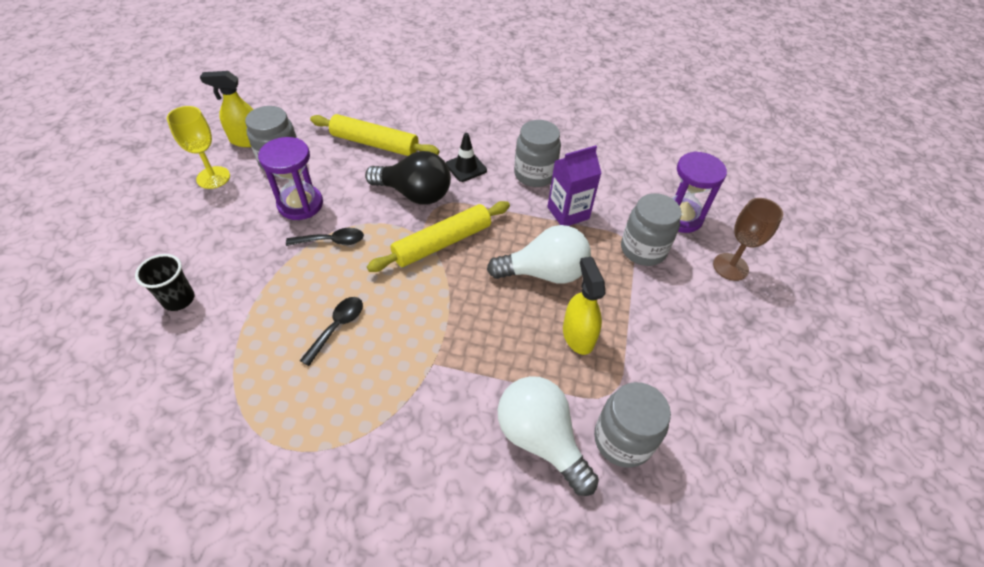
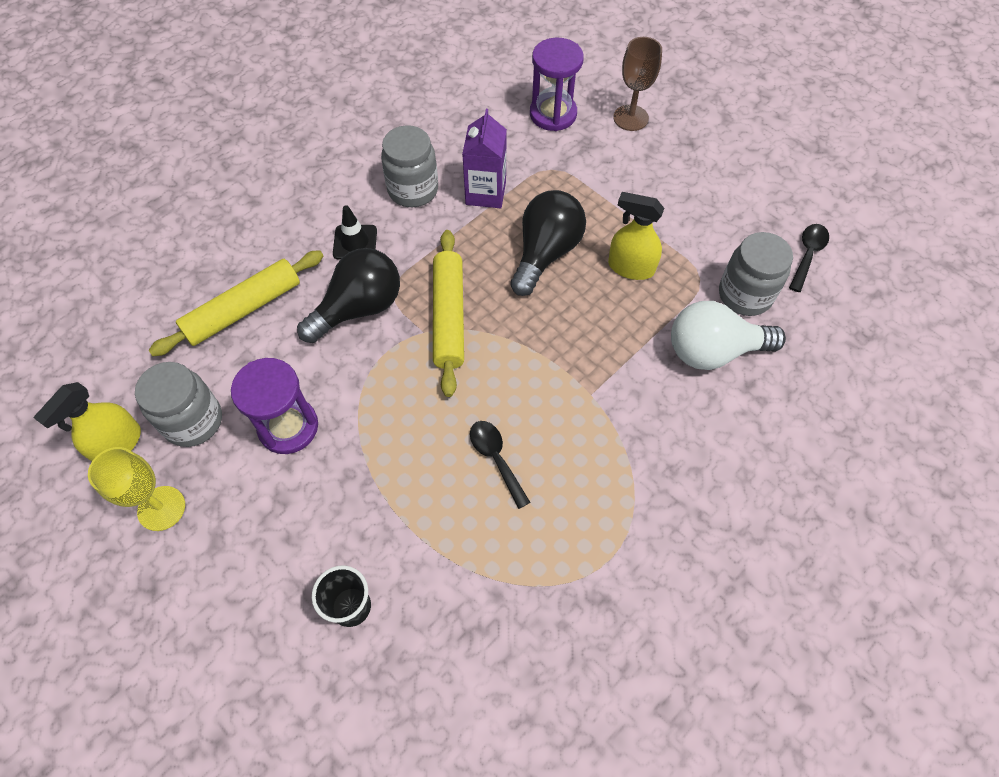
camera: 55 degrees left, 10 degrees up
black spoon [286,228,364,246] -> black spoon moved to [789,224,829,292]
white light bulb [487,225,591,284] -> black light bulb [510,190,586,296]
grey jar [621,193,682,266] -> none

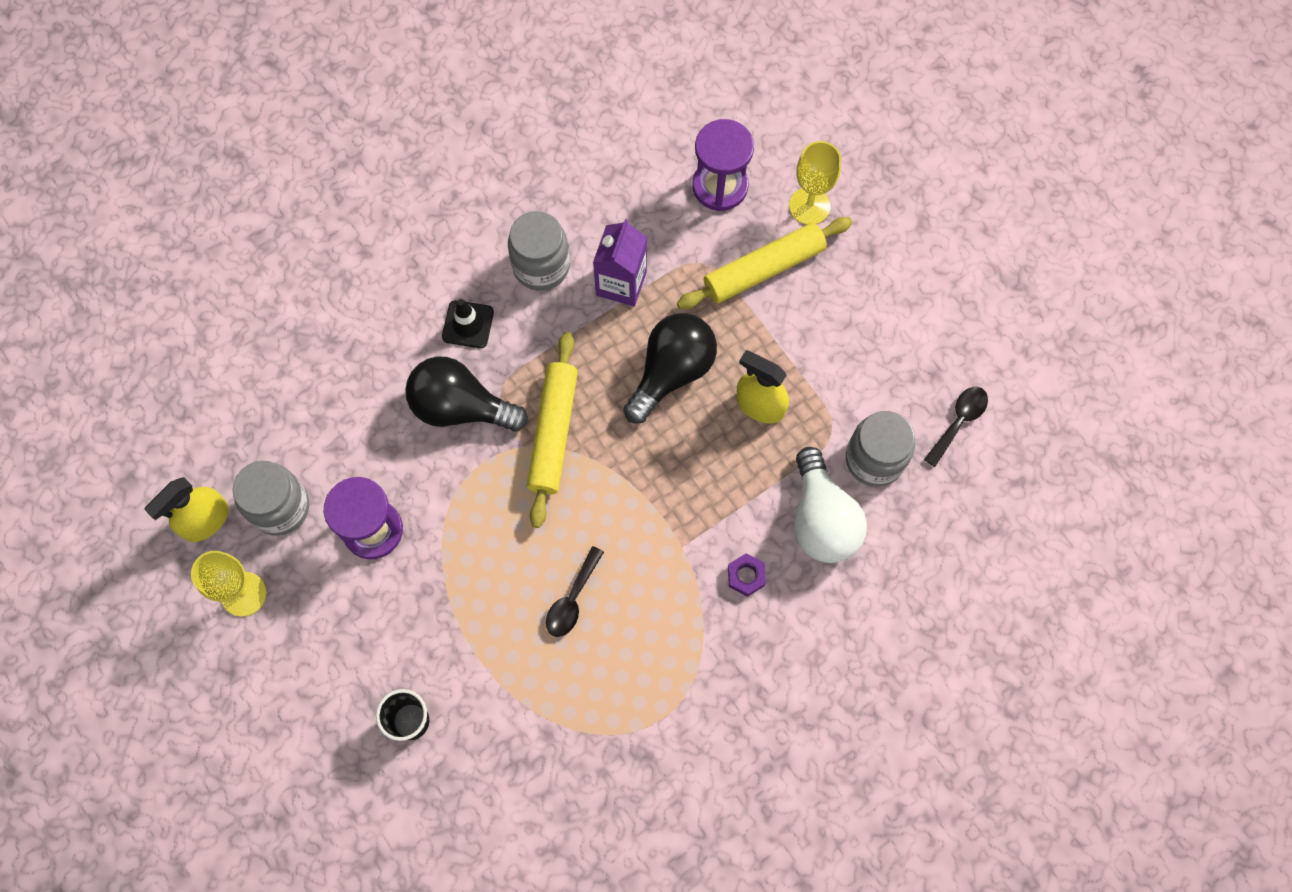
camera: 10 degrees right, 10 degrees up
yellow rolling pin [148,250,323,356] -> yellow rolling pin moved to [677,217,852,309]
black light bulb [297,248,400,343] -> black light bulb turned 135 degrees counterclockwise [405,357,528,432]
black spoon [470,421,531,509] -> black spoon turned 135 degrees counterclockwise [546,546,604,637]
brown goblet [614,37,662,131] -> yellow goblet [789,141,841,225]
white light bulb [671,301,786,370] -> white light bulb turned 105 degrees counterclockwise [794,447,867,563]
none -> purple nut [728,553,766,597]

